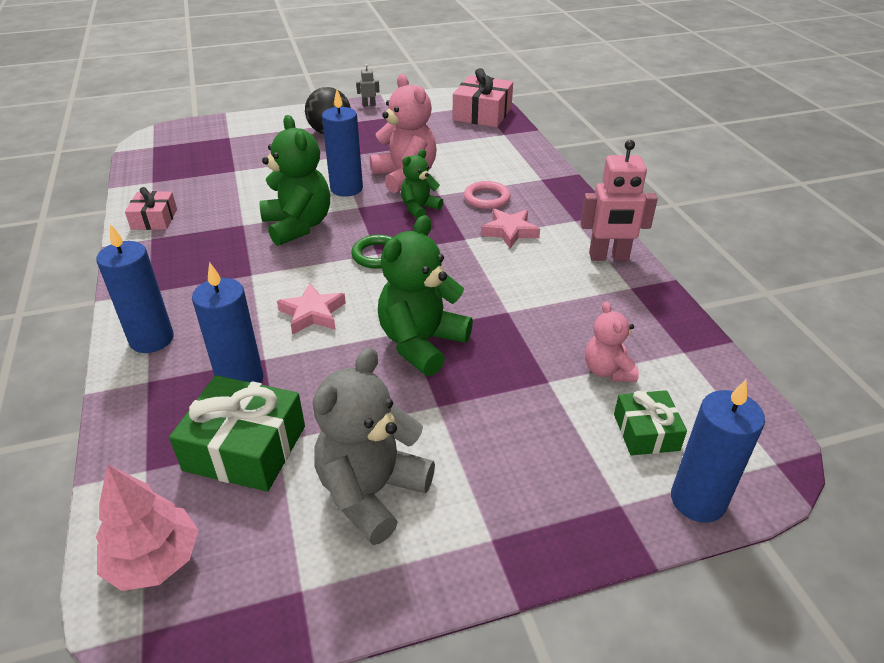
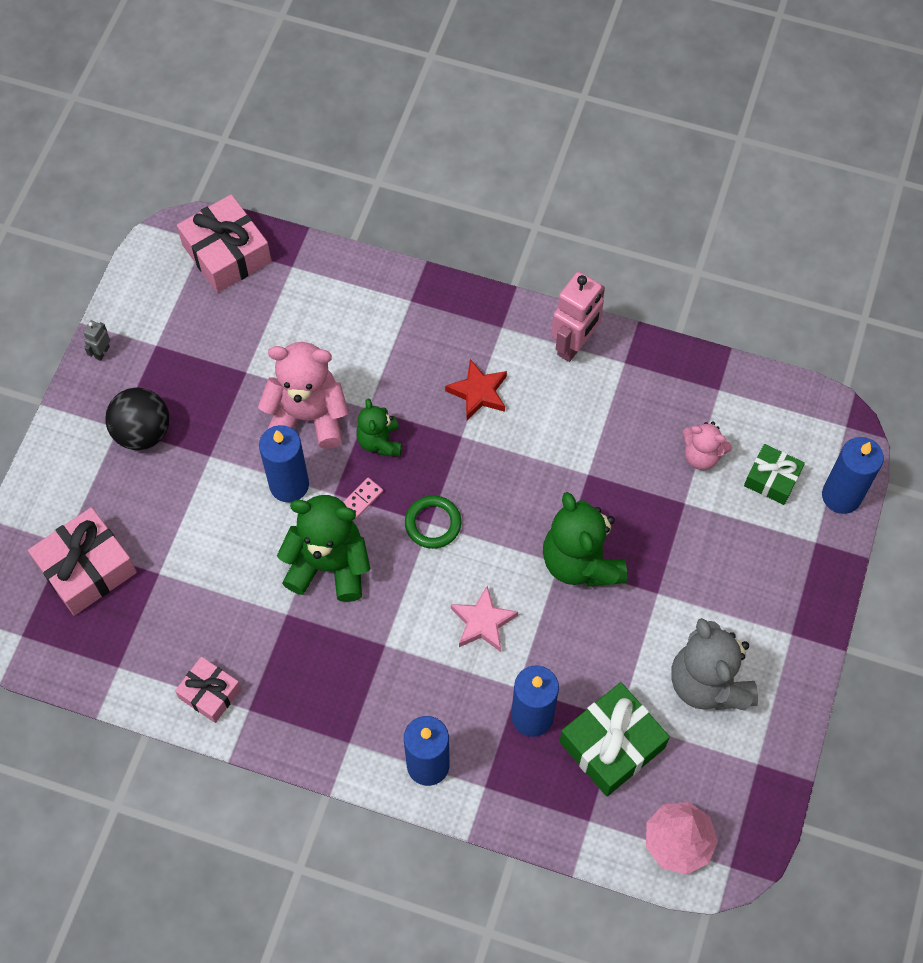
camera: 55 degrees left, 25 degrees up
pink ring [464,181,511,209] -> none
pink star [481,209,540,248] -> red star [445,359,507,420]
none -> pink gift [28,507,137,616]
none -> pink domino [344,478,383,520]

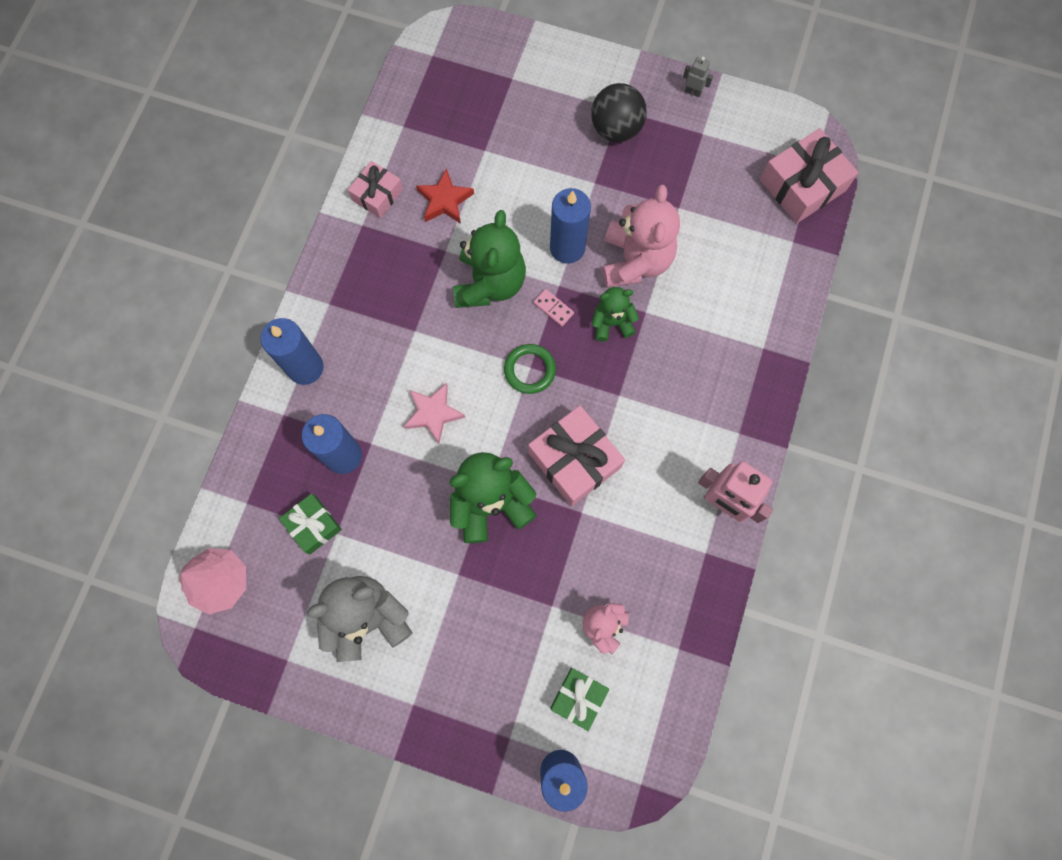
camera: 90 degrees right, 10 degrees up
pink gift [28,507,137,616] -> pink gift moved to [528,405,625,506]
red star [445,359,507,420] -> red star moved to [416,169,474,224]
green gift [559,682,670,796] -> green gift [279,494,342,554], size x0.60

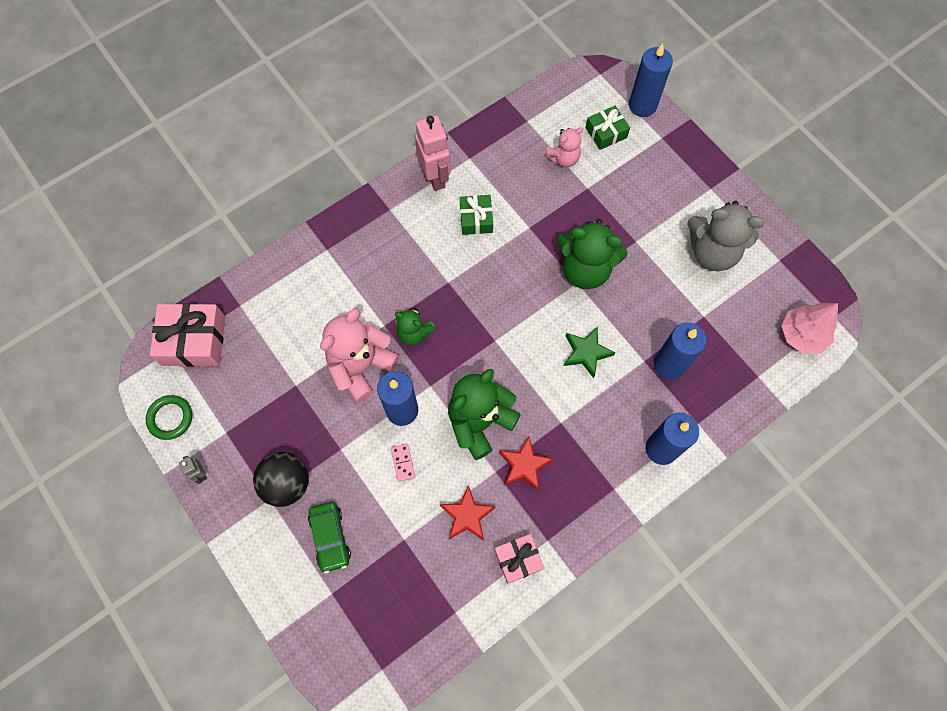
camera: 145 degrees left, 5 degrees down
green gift [279,494,342,554] -> green gift moved to [460,195,493,235]
pink star [403,383,465,444] -> green star [564,326,615,378]
green ring [504,344,556,394] -> green ring moved to [146,395,192,440]
pink gift [528,405,625,506] -> none
pink domino [533,289,574,326] -> pink domino moved to [391,444,415,482]
none -> green car [308,502,351,573]
none -> red star [499,437,553,491]

